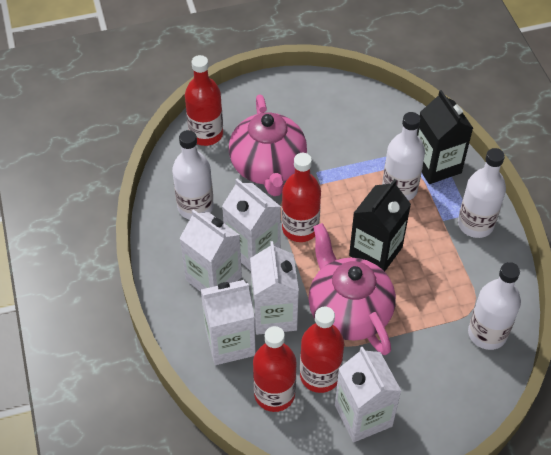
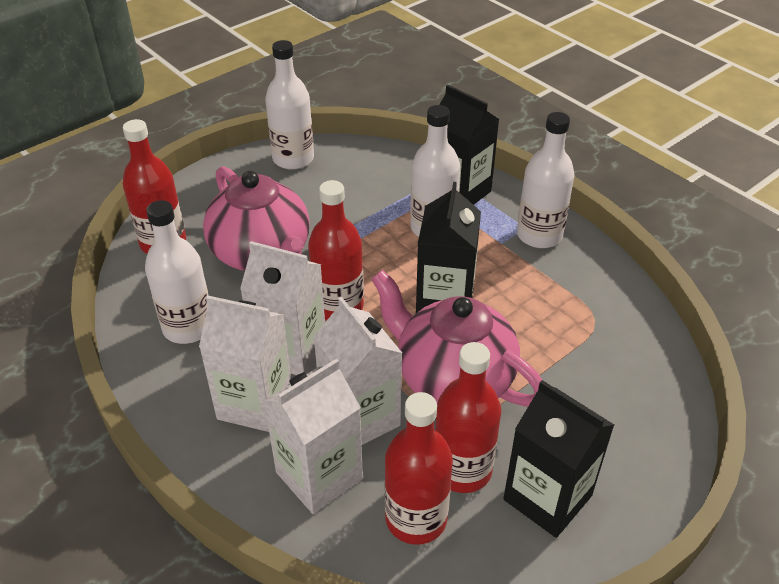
camera: 25 degrees left, 10 degrees down
white carton [335,346,401,442] -> black carton [503,380,614,538]
white bottle [468,262,521,350] -> white bottle moved to [265,40,314,170]

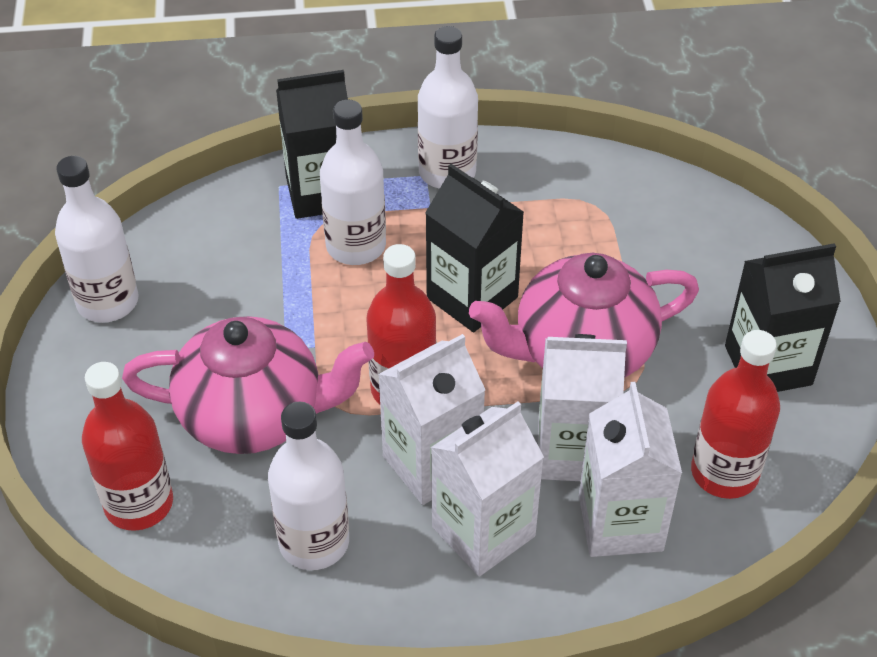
camera: 55 degrees left, 5 degrees up
red bottle [435,342,501,493] -> none

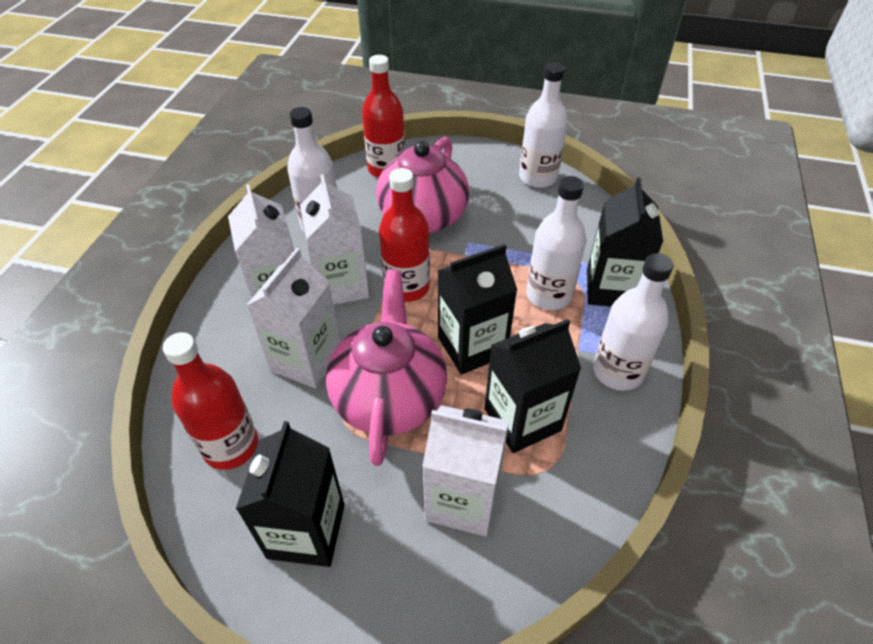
camera: 110 degrees right, 0 degrees up
white carton [579,382,682,557] -> white carton moved to [422,405,509,537]
none -> black carton [485,319,581,453]

